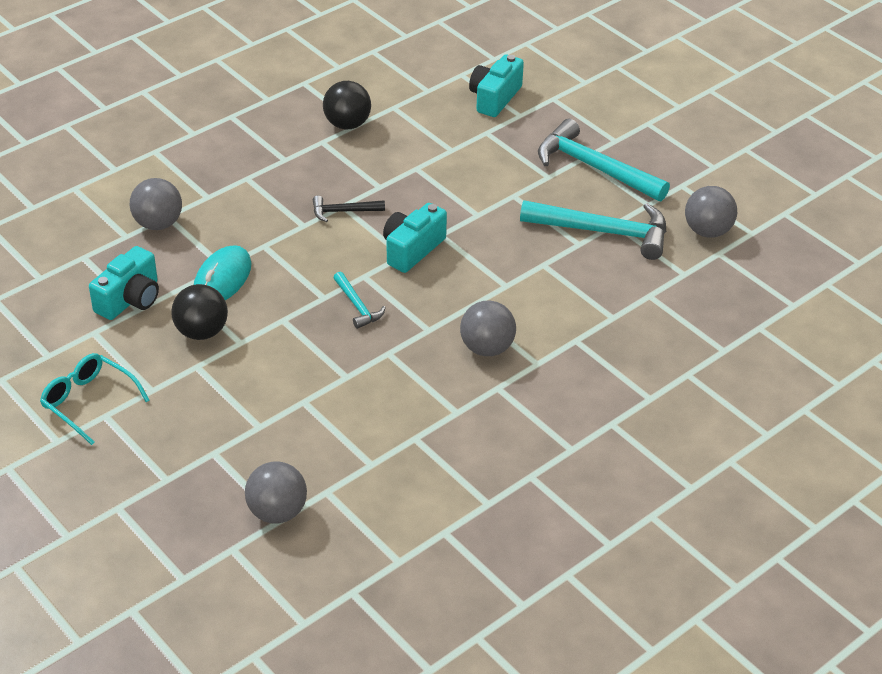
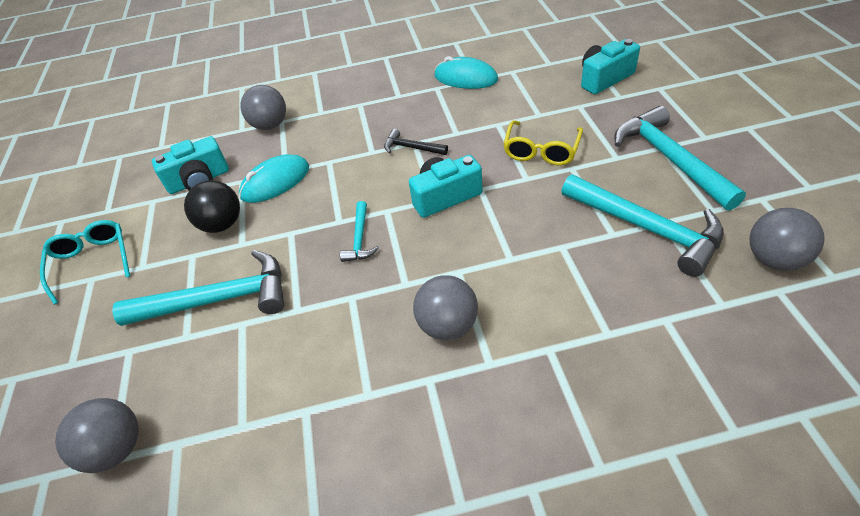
camera: 35 degrees right, 5 degrees up
black ball [323,81,371,130] -> turquoise mouse [434,56,498,89]
none -> turquoise hammer [112,250,284,326]
none -> yellow glasses [503,121,583,165]

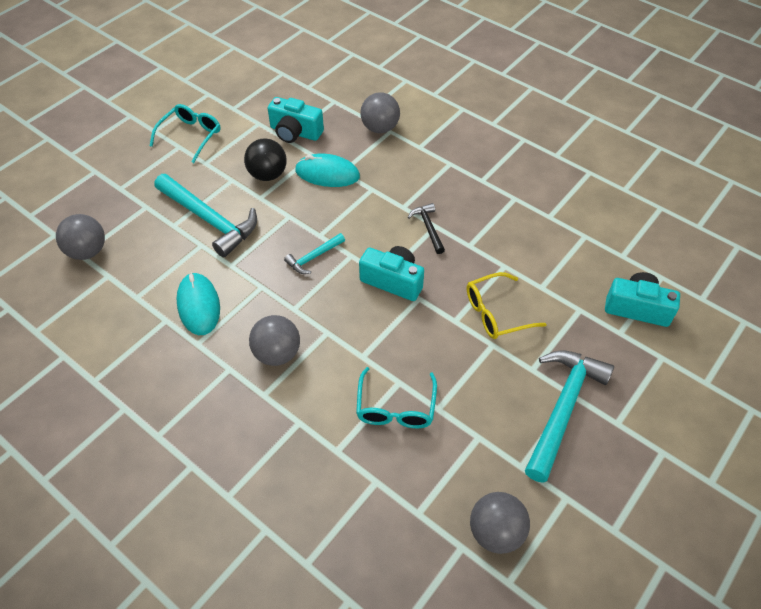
camera: 45 degrees right, 5 degrees up
turquoise mouse [434,56,498,89] -> turquoise mouse moved to [176,272,220,335]
turquoise hammer [561,175,724,277] -> none
none -> turquoise glasses [356,367,437,428]

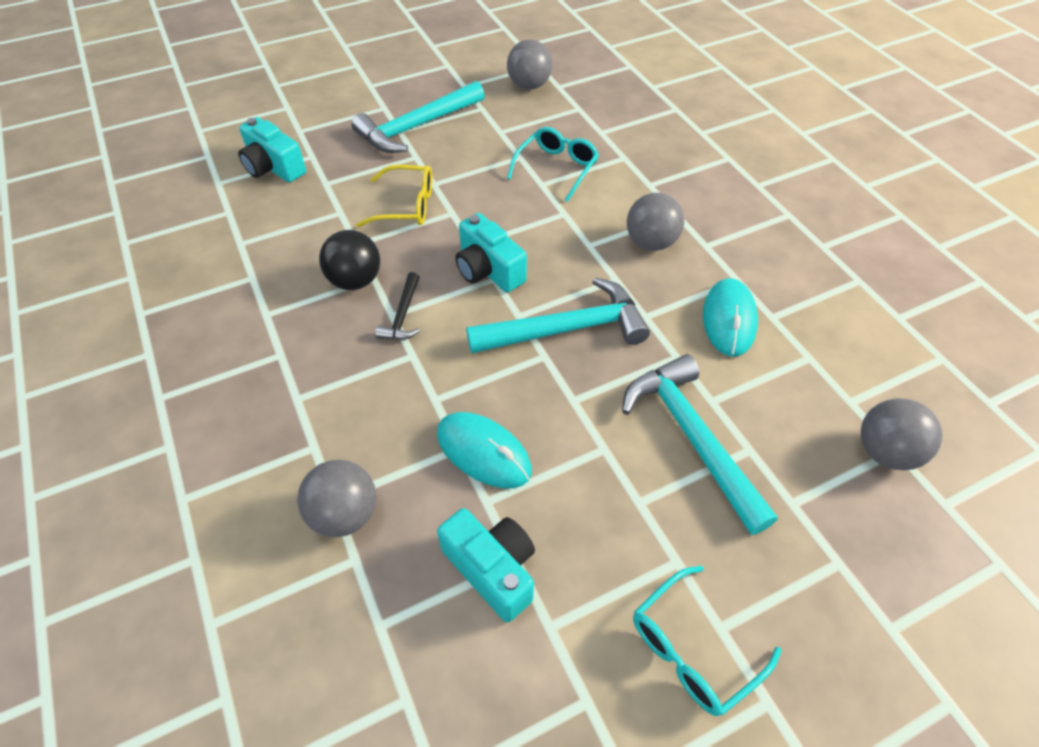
camera: 155 degrees left, 0 degrees up
black ball [244,138,287,181] -> black ball moved to [319,230,380,290]
turquoise hammer [284,233,345,274] -> turquoise hammer [466,277,650,353], size x2.02

